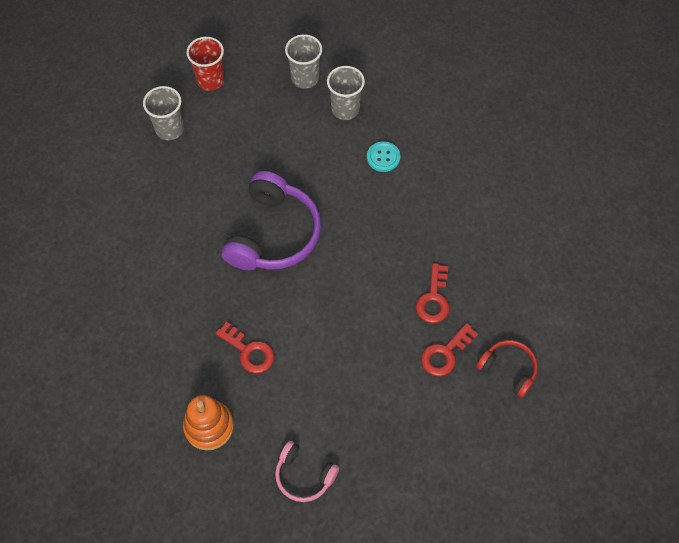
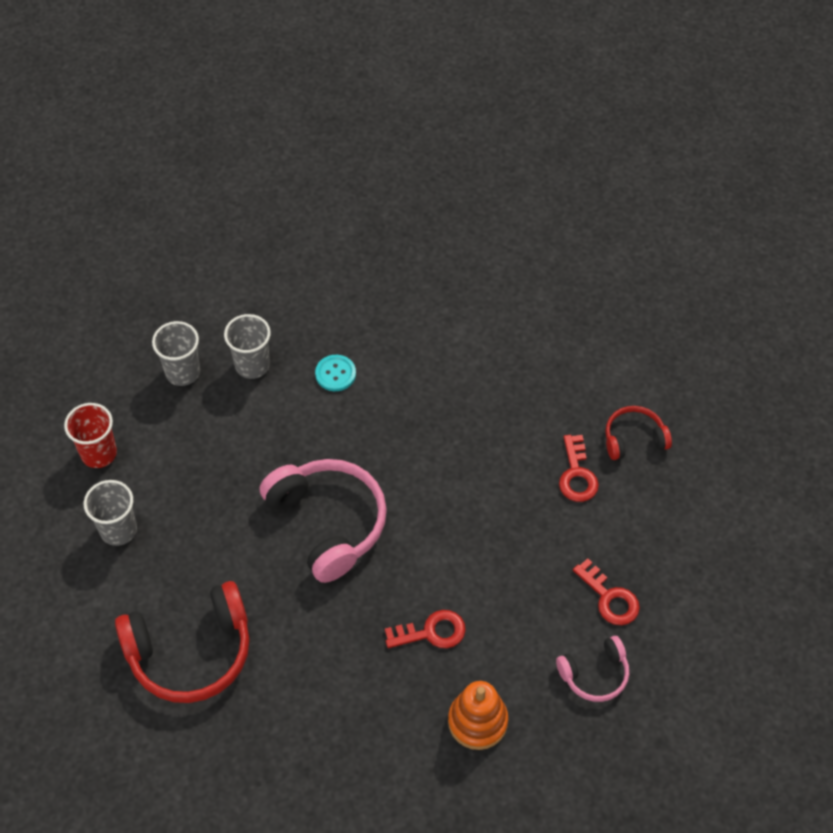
camera: 50 degrees left, 5 degrees down
purple headphones [222,171,321,271] -> pink headphones [260,459,387,583]
red key [416,263,449,323] -> red key moved to [573,558,640,625]
none -> red headphones [115,581,250,703]

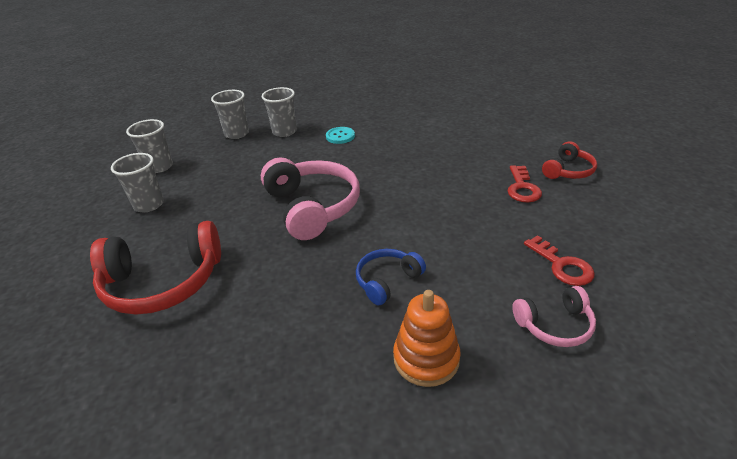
camera: 10 degrees right, 20 degrees down
red cup [64,403,117,468] -> grey cup [126,119,173,173]
red key [385,610,466,648] -> blue headphones [356,249,426,305]
red headphones [605,406,672,460] -> red headphones turned 135 degrees clockwise [542,141,597,179]

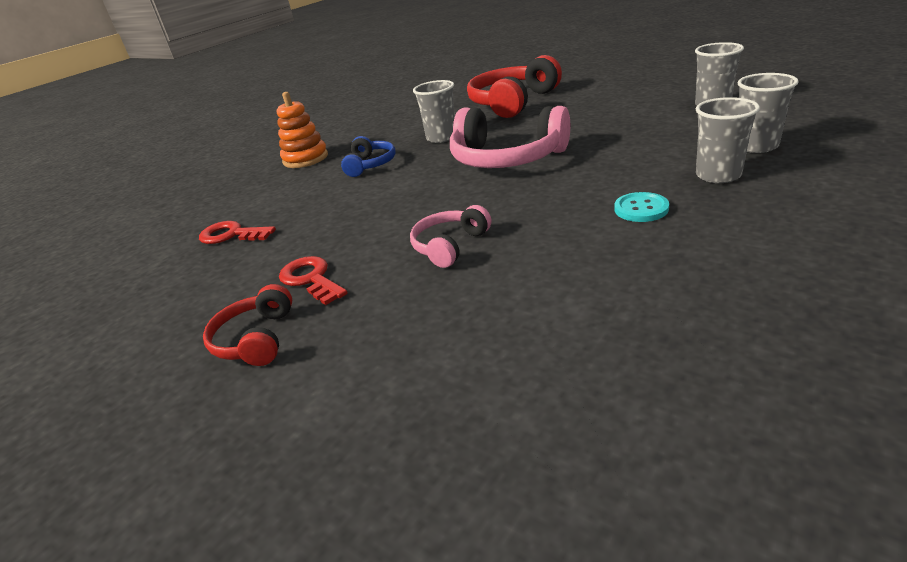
camera: 140 degrees right, 5 degrees down
grey cup [111,153,164,212] -> grey cup moved to [413,80,455,143]
pink headphones [512,286,596,347] -> pink headphones moved to [410,205,491,268]

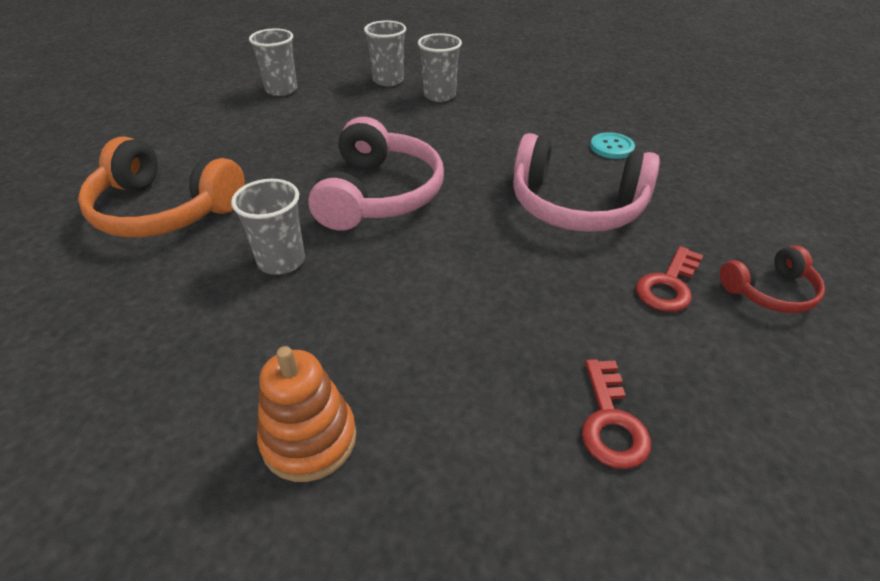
camera: 110 degrees left, 10 degrees up
blue headphones [341,136,395,177] -> none
pink headphones [410,205,491,268] -> pink headphones [513,133,660,232], size x1.88
red headphones [467,55,562,118] -> orange headphones [78,136,245,237]
turquoise button [615,192,669,222] -> turquoise button moved to [590,132,635,159]

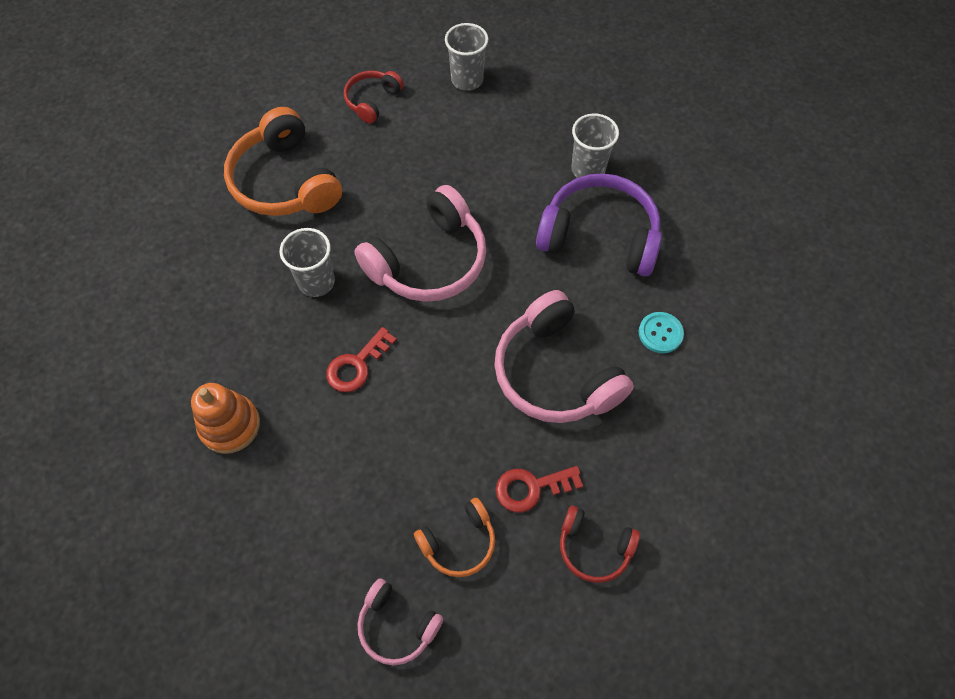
camera: 40 degrees right, 20 degrees up
grey cup [364,20,406,86] -> none
red key [582,359,651,469] -> red key moved to [326,327,397,392]
none -> red headphones [344,71,404,124]
none -> pink headphones [358,578,443,665]
none -> orange headphones [414,498,495,577]
none -> purple headphones [536,173,662,277]

